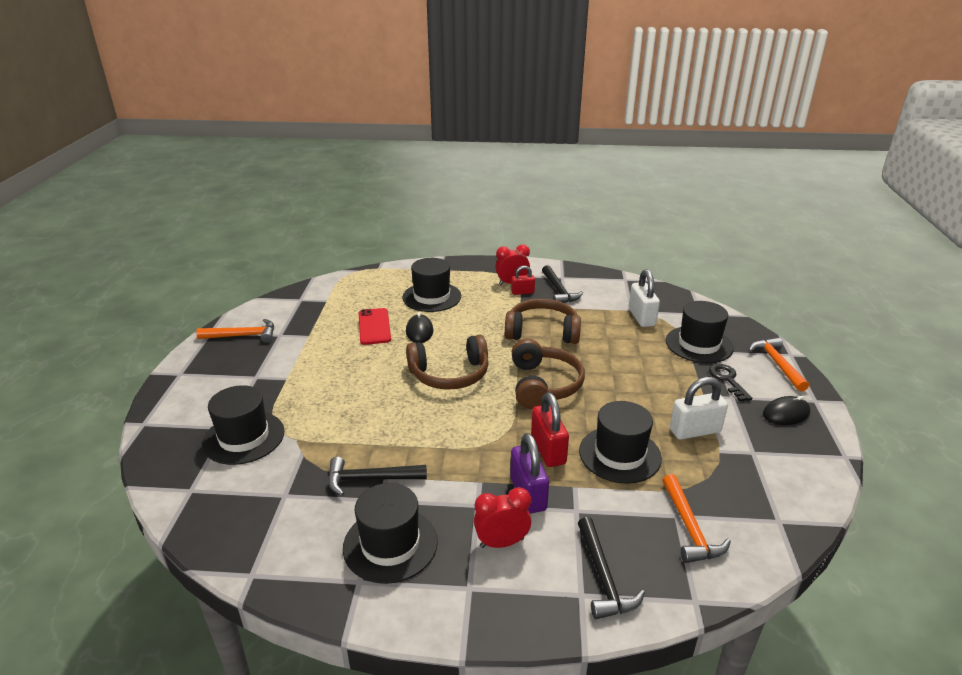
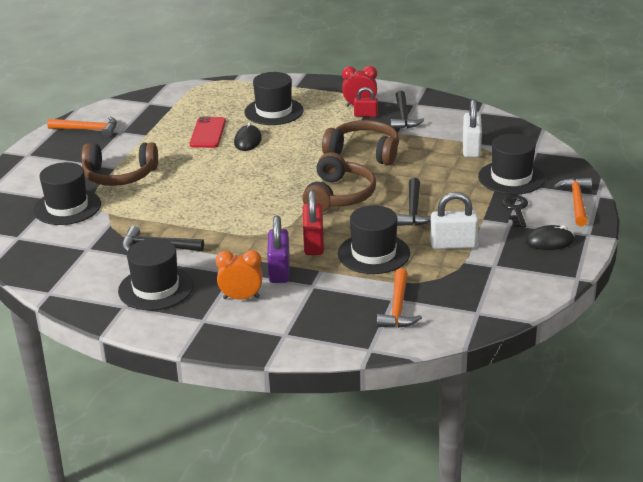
camera: 15 degrees right, 0 degrees up
brown headphones [406,335,489,390] -> brown headphones moved to [82,142,158,186]
red clock [474,487,531,548] -> orange clock [216,250,263,299]
black hammer [578,517,645,619] -> black hammer moved to [397,178,431,226]

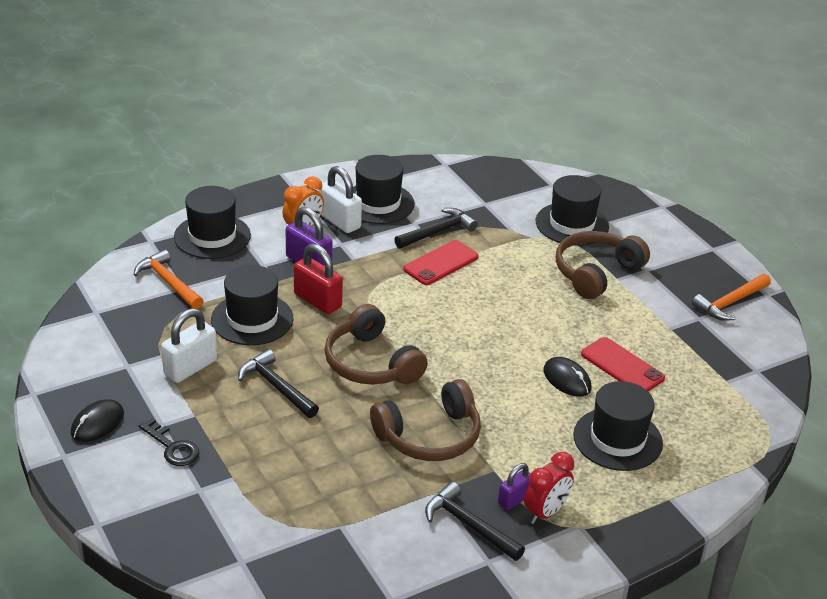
camera: 130 degrees right, 5 degrees up
red padlock [354,87,378,117] -> purple padlock [498,463,531,510]
white padlock [463,99,482,158] -> white padlock moved to [319,166,362,233]
black hat [478,134,545,195] -> black hat moved to [174,186,251,259]
orange hammer [554,178,592,226] -> none
none -> red phone [403,240,479,285]

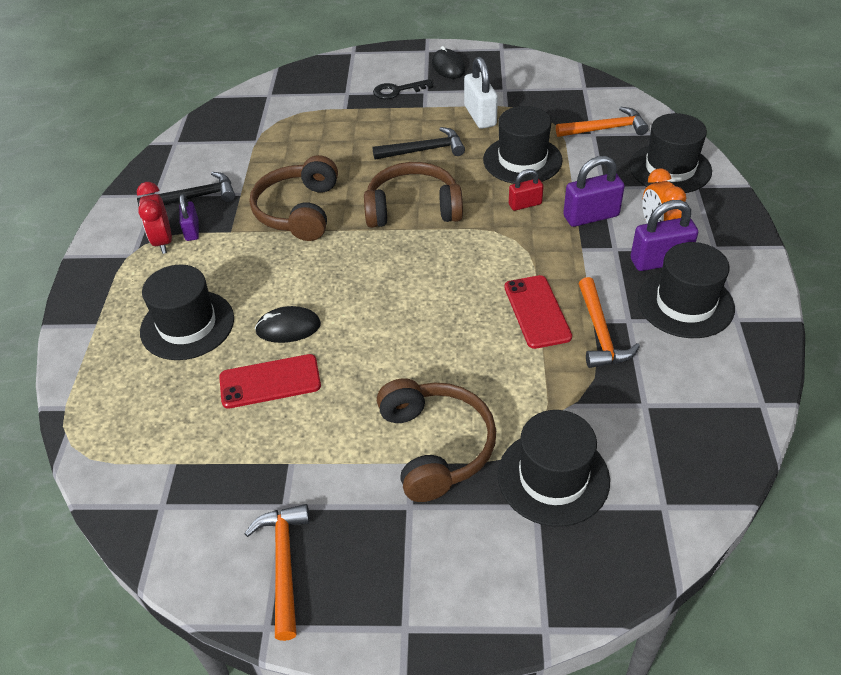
camera: 125 degrees right, 10 degrees up
red padlock [294,244,343,314] -> red padlock [509,169,544,211], size x0.61
white padlock [319,166,362,233] -> purple padlock [631,200,698,271]
black hammer [394,208,478,249] -> orange hammer [579,277,640,368]

